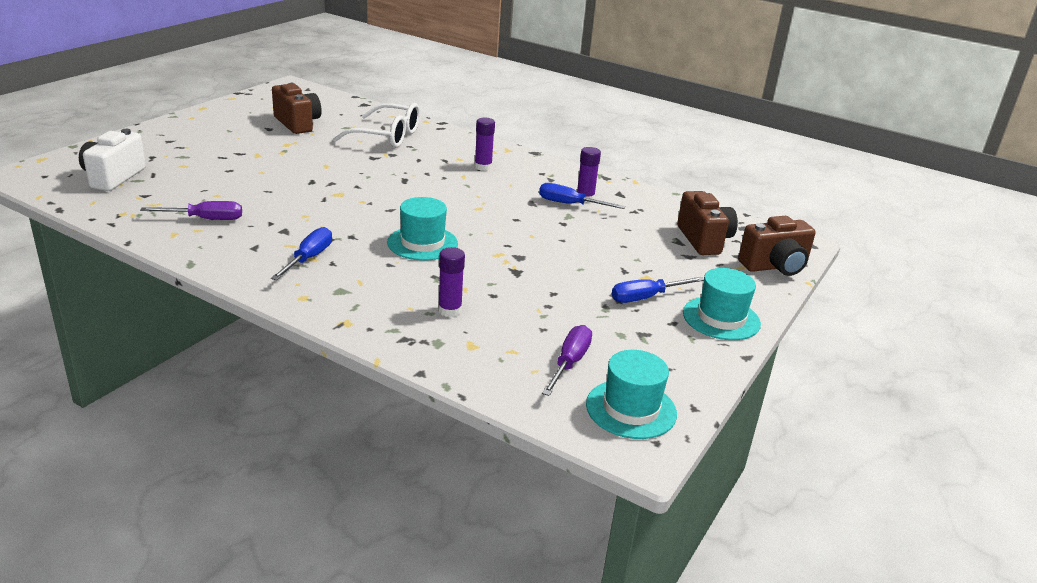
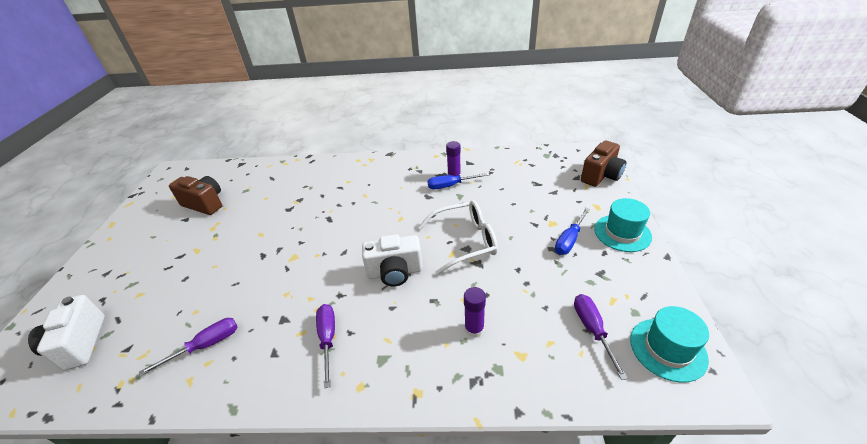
camera: 25 degrees left, 10 degrees up
blue screwdriver [271,227,332,280] -> purple screwdriver [316,304,335,388]
white glasses [333,103,420,148] -> white glasses moved to [418,200,498,275]
turquoise hat [387,197,458,260] -> white camera [362,234,423,286]
purple glue stick [474,117,495,171] -> none
brown camera [677,191,738,255] -> none

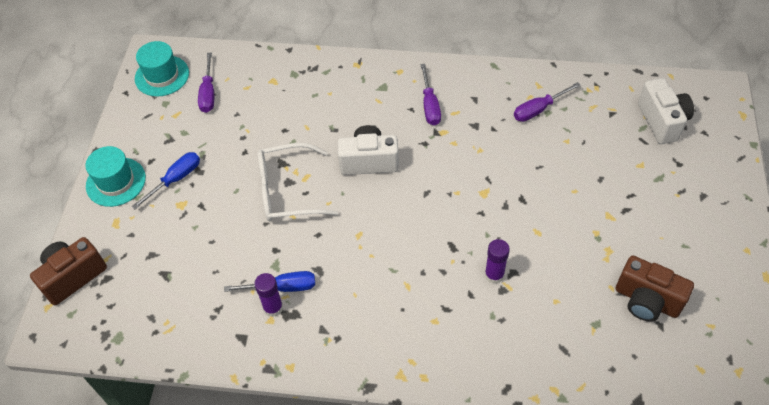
camera: 175 degrees left, 15 degrees up
purple glue stick [464,287,486,338] -> purple glue stick moved to [485,239,510,284]

